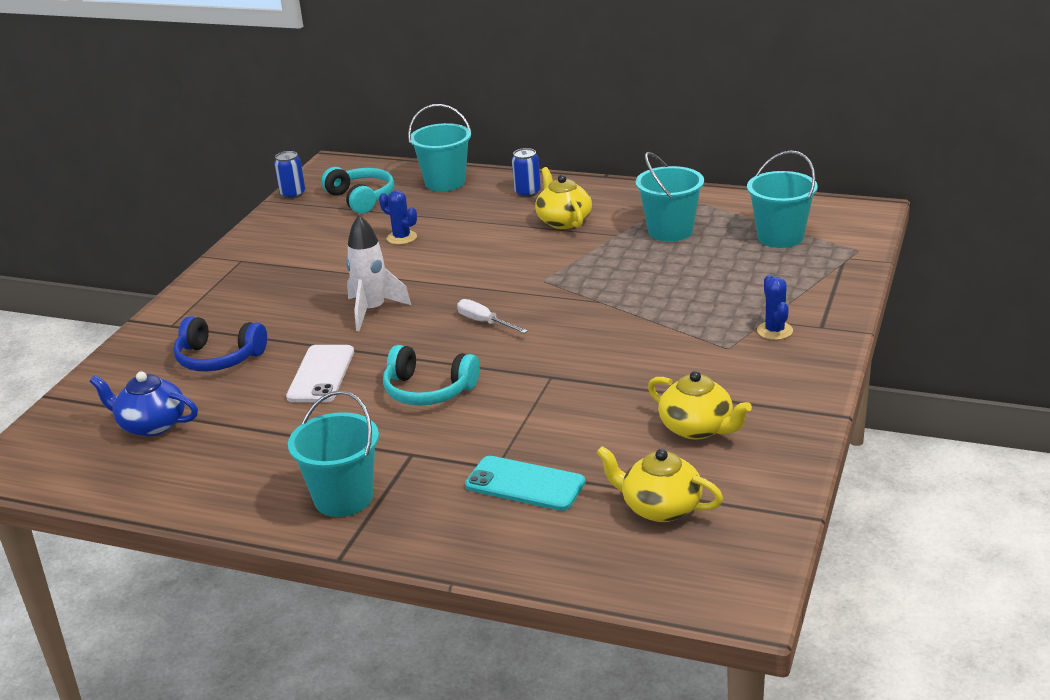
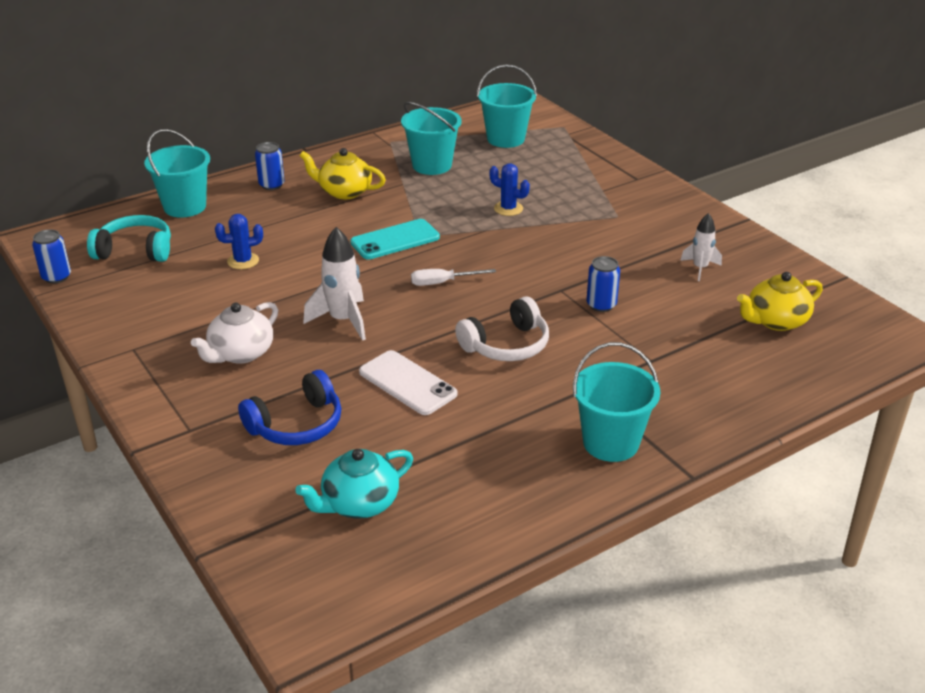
camera: 55 degrees left, 5 degrees up
blue teapot [90,371,198,437] -> turquoise teapot [296,449,413,519]
turquoise headphones [383,345,480,405] -> white headphones [455,296,549,361]
turquoise phone [465,456,585,511] -> turquoise phone moved to [350,219,440,259]
yellow teapot [648,371,752,440] -> white rocket [680,213,722,281]
blue cactus [757,275,793,340] -> blue cactus moved to [489,163,530,216]
none -> white teapot [191,302,278,364]
none -> blue can [586,256,620,312]

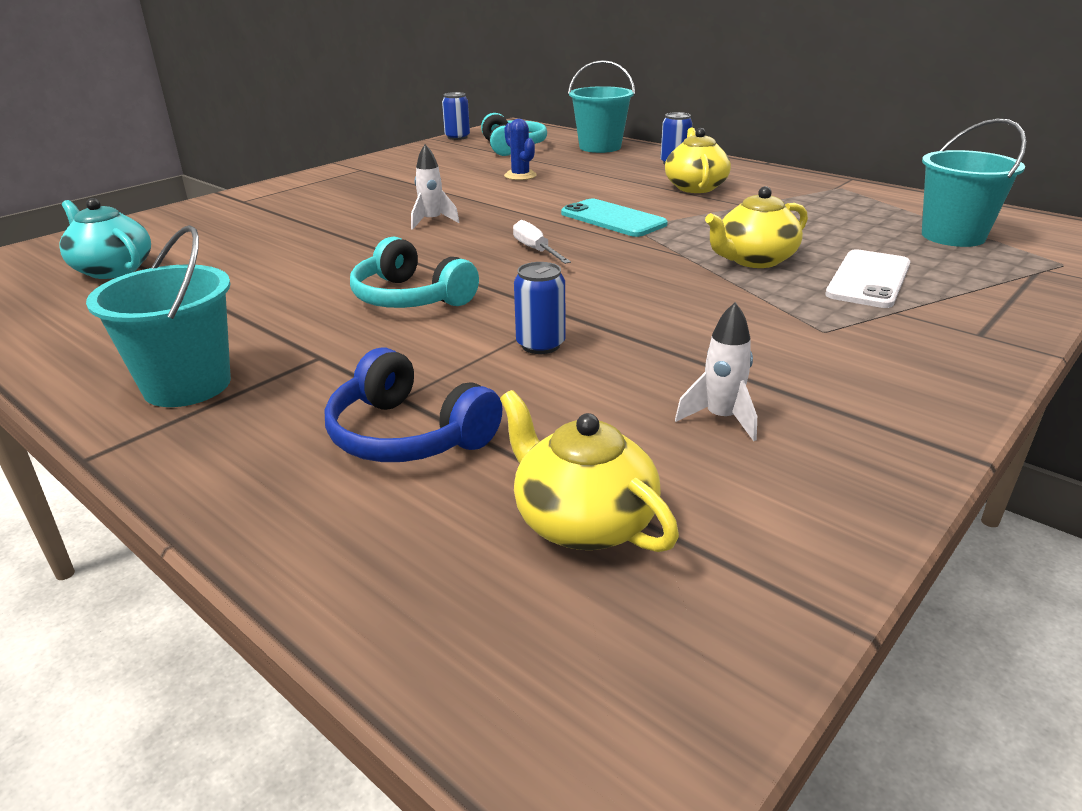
camera: 75 degrees right, 5 degrees down
white teapot [191,302,278,364] -> none
blue headphones [238,370,342,445] -> blue headphones moved to [325,348,502,462]
white rocket [303,227,366,341] -> white rocket [411,144,460,230], size x0.63
white phone [359,350,457,415] -> white phone moved to [825,249,910,308]
turquoise bucket [401,102,461,175] -> none
white headphones [455,296,549,361] -> turquoise headphones [350,237,479,308]
blue cactus [489,163,530,216] -> yellow teapot [705,186,808,268]

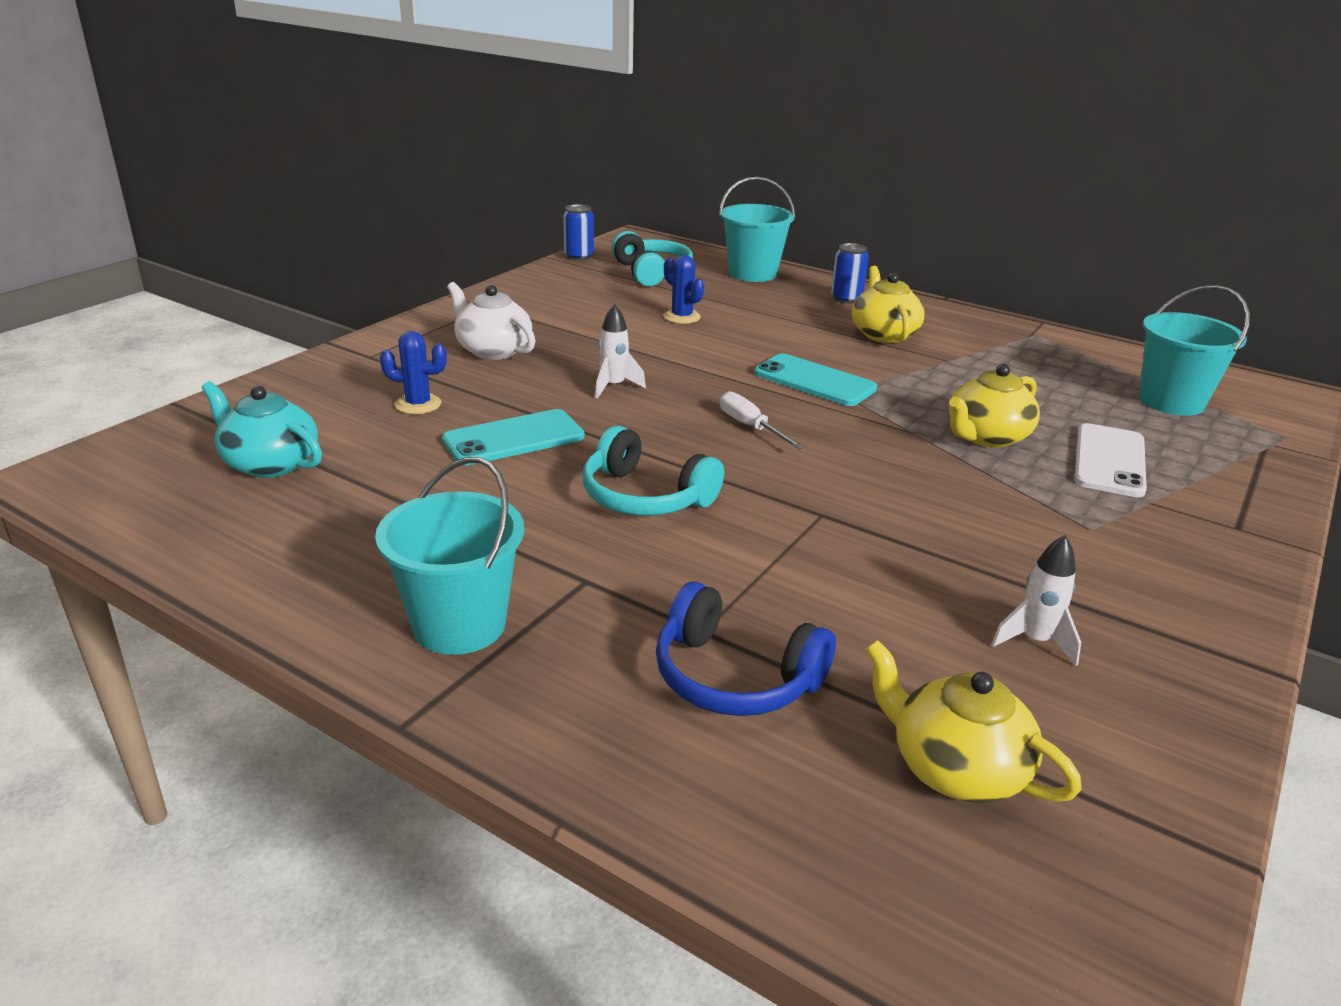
camera: 10 degrees left, 0 degrees up
blue can [514,262,565,354] -> none
none -> blue cactus [380,331,447,414]
none -> turquoise phone [442,409,585,465]
none -> white teapot [447,282,536,360]

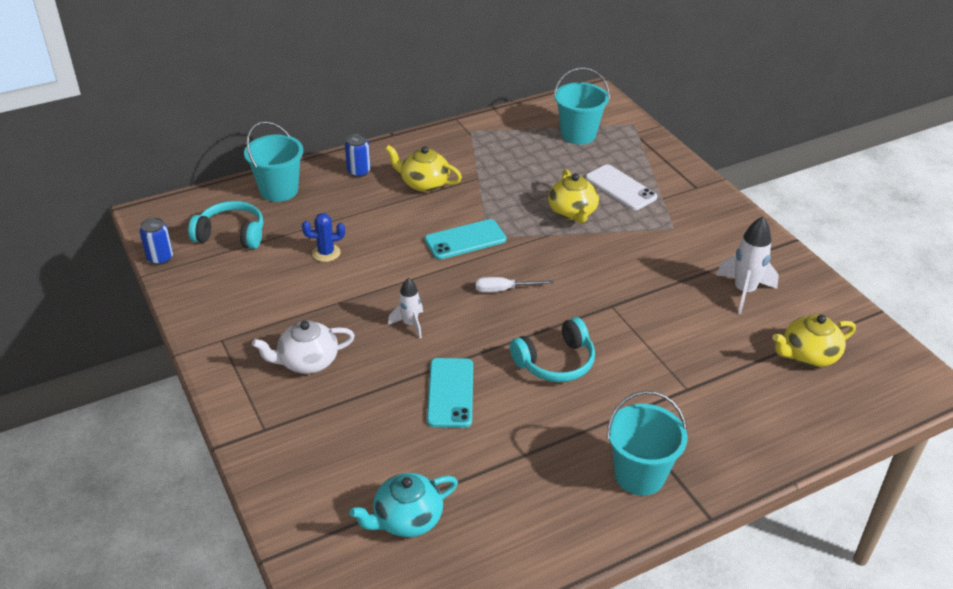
camera: 60 degrees left, 10 degrees up
blue cactus [380,331,447,414] -> none
blue headphones [656,581,836,716] -> none
white rocket [991,535,1081,666] -> white rocket [716,216,779,314], size x1.60

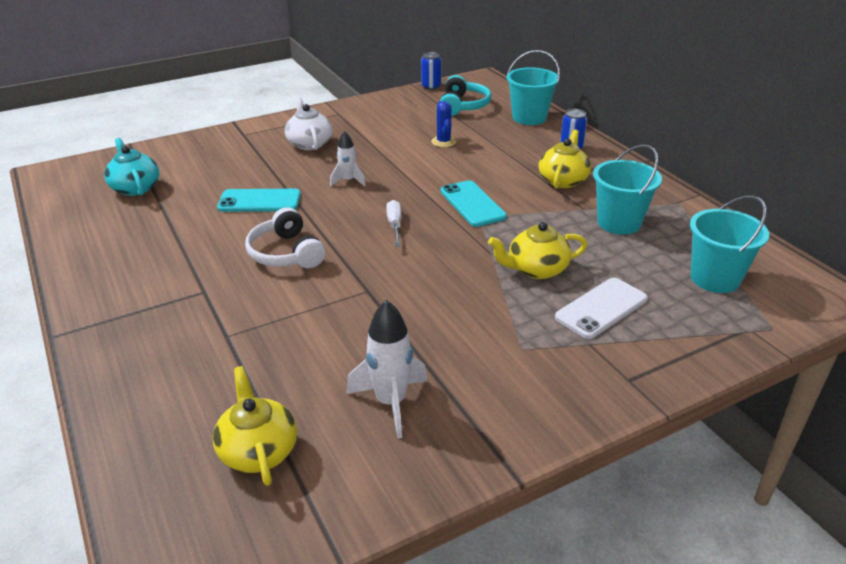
camera: 90 degrees right, 5 degrees down
turquoise headphones [510,317,595,382] -> white headphones [245,207,325,268]
turquoise bucket [607,391,687,496] -> turquoise bucket moved to [593,144,662,235]

